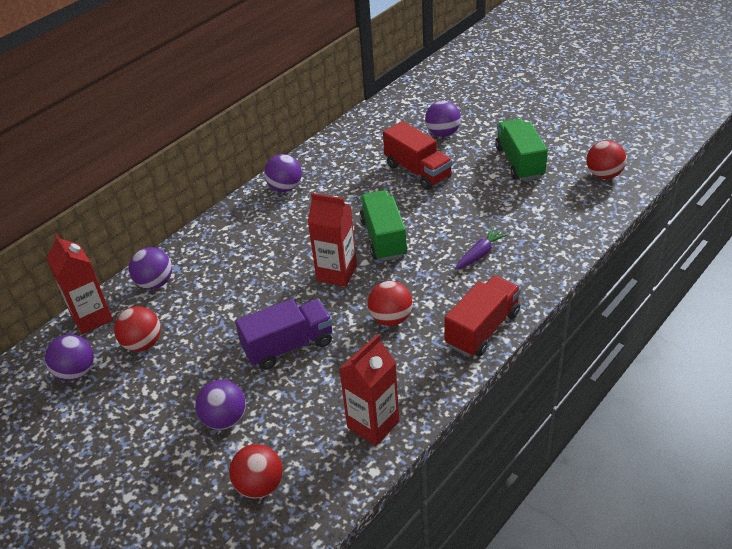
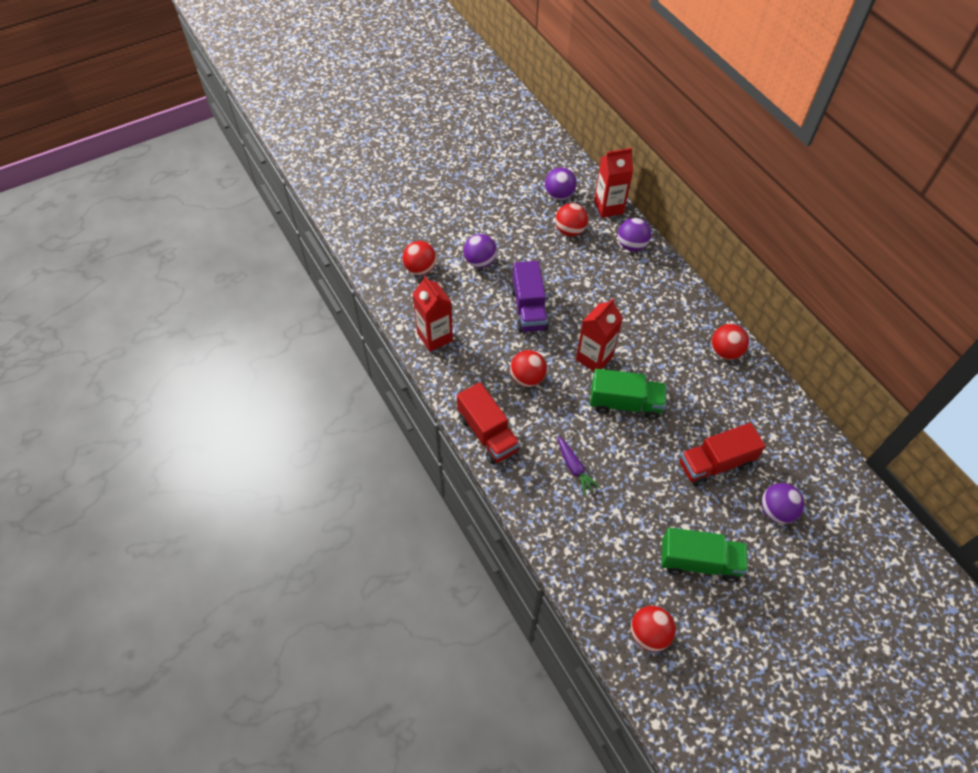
camera: 105 degrees right, 15 degrees up
purple ball [264,154,302,192] -> red ball [712,324,749,360]

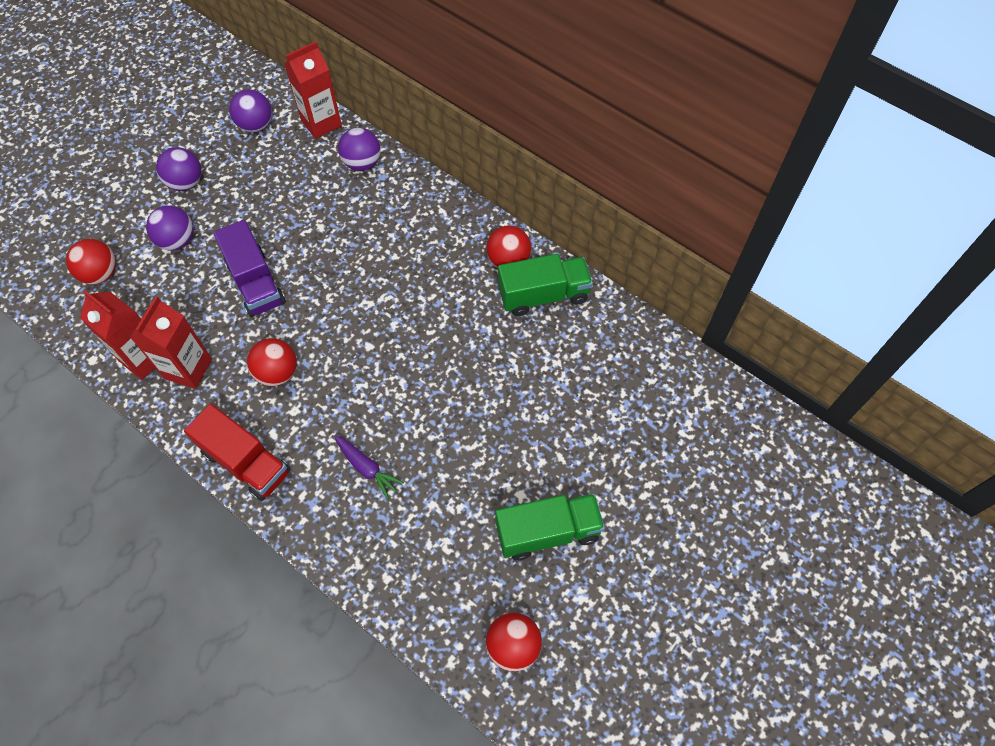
camera: 20 degrees left, 5 degrees up
red ball [555,203,588,236] -> none
red carton [576,298,623,371] -> red carton moved to [130,296,212,389]
green truck [590,369,666,420] -> green truck moved to [498,254,593,316]
red truck [679,423,766,487] -> none
purple ball [761,483,804,524] -> purple ball moved to [156,147,201,191]

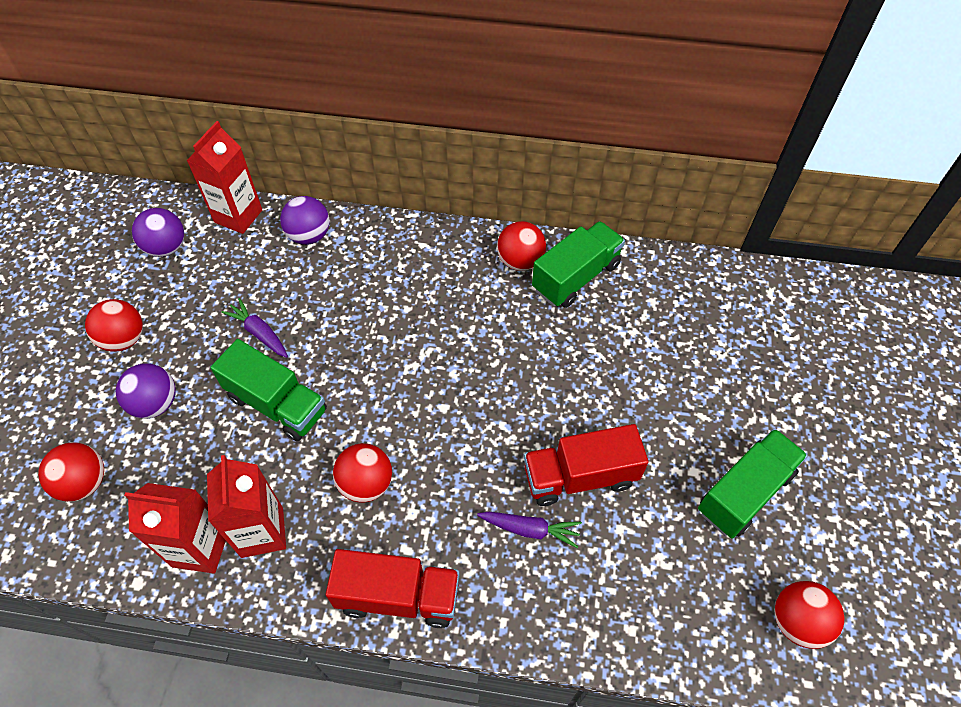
camera: 30 degrees left, 5 degrees down
purple ball [156,147,201,191] -> red ball [85,299,143,352]
purple truck [214,220,286,317] -> green truck [210,339,327,441]
none -> purple carrot [221,298,288,358]
none -> red truck [524,424,649,506]

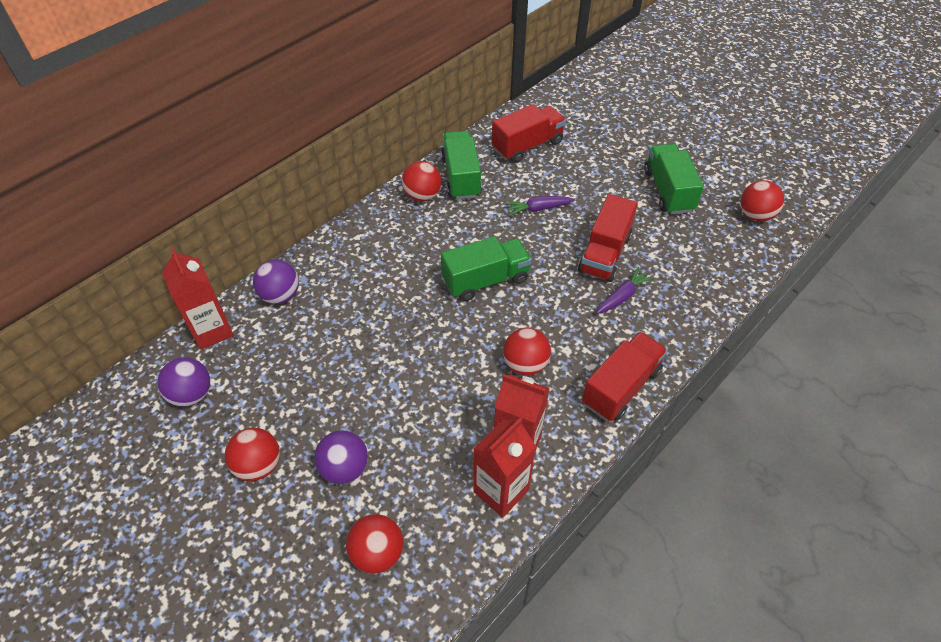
camera: 55 degrees left, 5 degrees down
green truck [210,339,327,441] -> green truck moved to [441,236,532,301]
purple carrot [221,298,288,358] -> purple carrot moved to [505,196,575,216]
none -> red truck [492,104,566,163]

